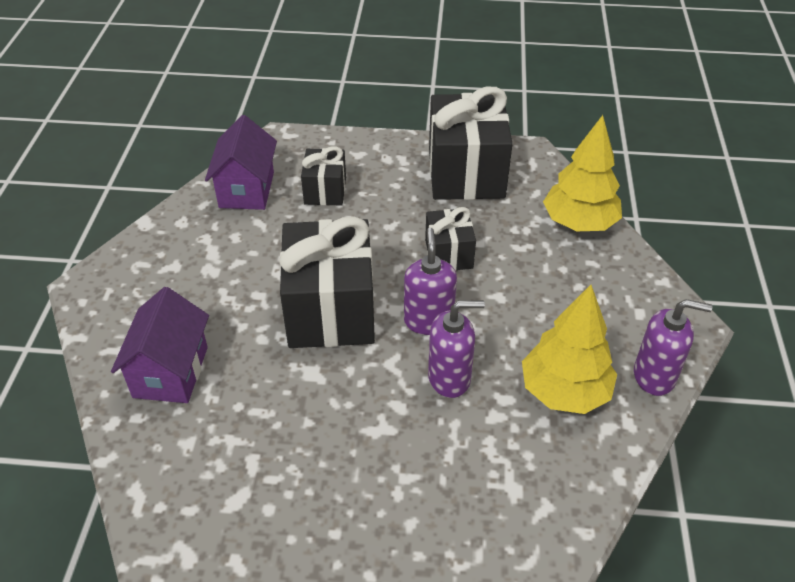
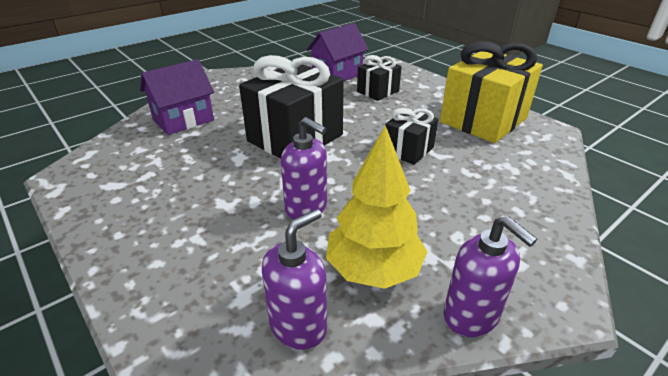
camera: 45 degrees right, 10 degrees down
purple soap dispenser [404,228,457,335] -> purple soap dispenser moved to [262,209,327,350]
black gift [429,87,513,200] -> yellow gift [440,41,543,143]
yellow tree [543,115,622,231] -> none

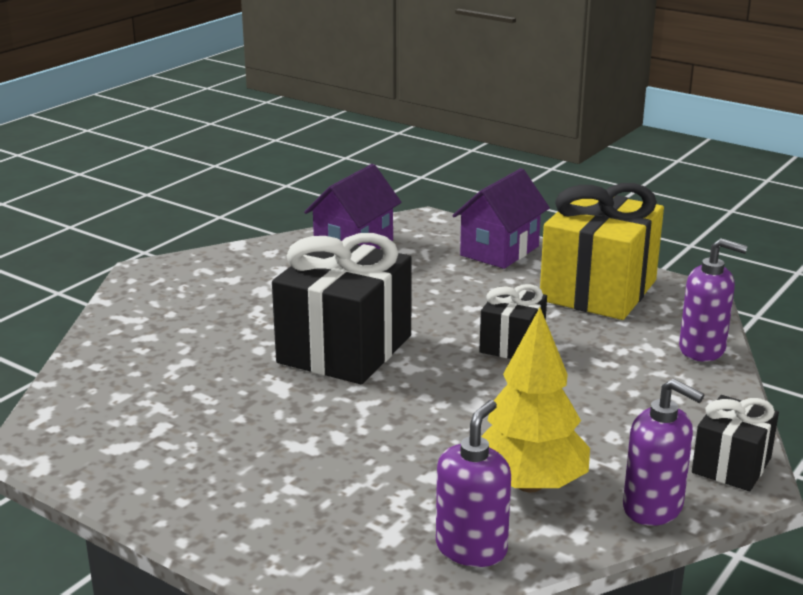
camera: 15 degrees left, 10 degrees down
purple house [140,59,214,135] -> purple house moved to [453,168,550,269]
purple soap dispenser [281,117,327,220] -> purple soap dispenser moved to [679,238,748,362]
black gift [357,55,402,101] -> black gift moved to [692,395,779,491]

